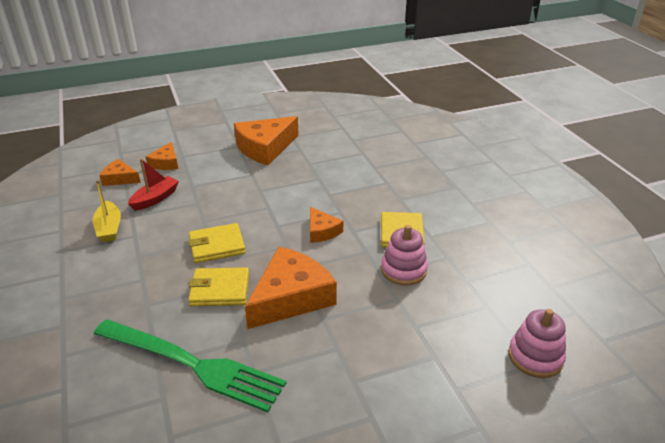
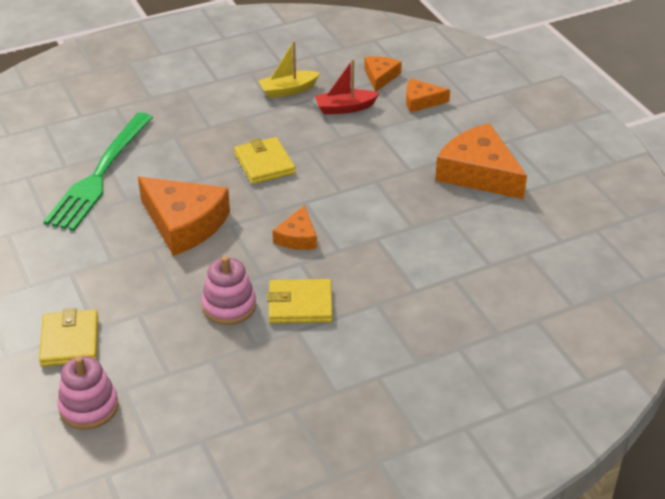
camera: 85 degrees right, 5 degrees up
red boat [128,158,179,211] -> red boat turned 135 degrees clockwise [315,59,380,114]
yellow wallet [188,267,249,306] -> yellow wallet moved to [39,308,98,367]
orange cheese [310,207,343,243] -> orange cheese turned 45 degrees counterclockwise [273,205,317,250]

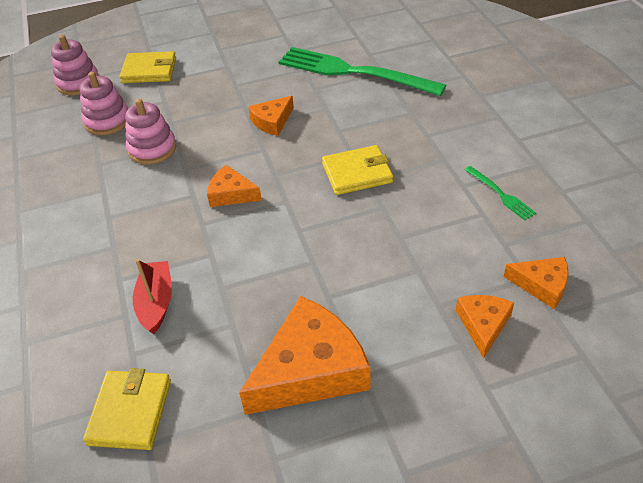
camera: 100 degrees right, 5 degrees up
orange cheese [138,176,230,256] -> orange cheese [248,96,294,136], size x0.52
yellow boat [258,41,320,98] -> green fork [465,166,536,220]
yellow wallet [267,279,333,324] -> yellow wallet moved to [83,368,171,450]
red boat [315,59,380,114] -> red boat moved to [133,259,172,334]
none -> pink stacking toy [79,72,128,135]

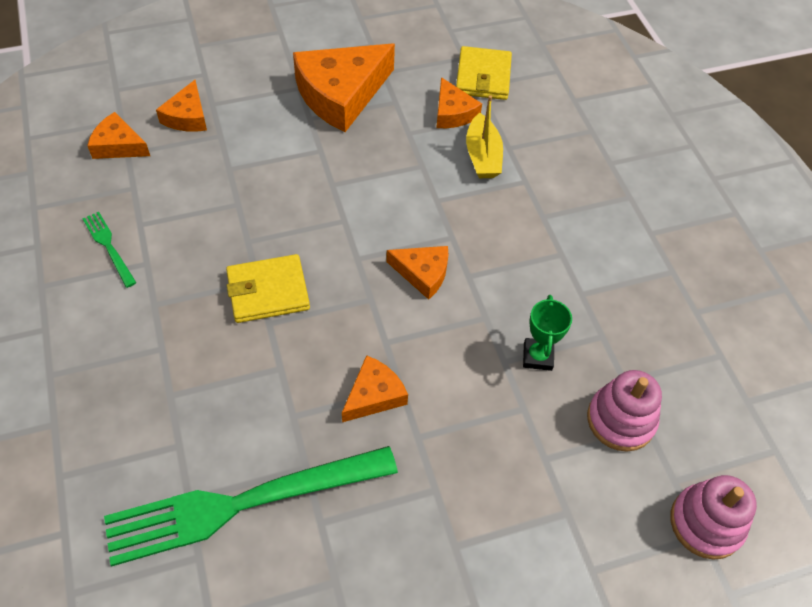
camera: 175 degrees right, 10 degrees up
yellow wallet [119,51,176,83] -> none
pink stacking toy [125,99,176,164] -> green trophy [523,295,572,371]
red boat [133,259,172,334] -> yellow boat [466,95,503,178]
green fork [279,47,446,96] -> green fork turned 135 degrees clockwise [104,446,398,566]
none -> orange cheese [436,77,482,128]

